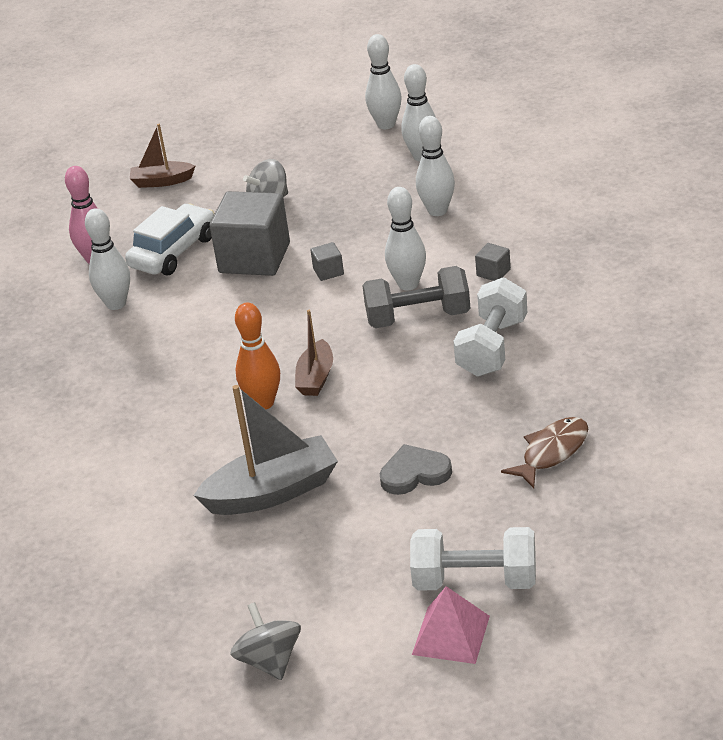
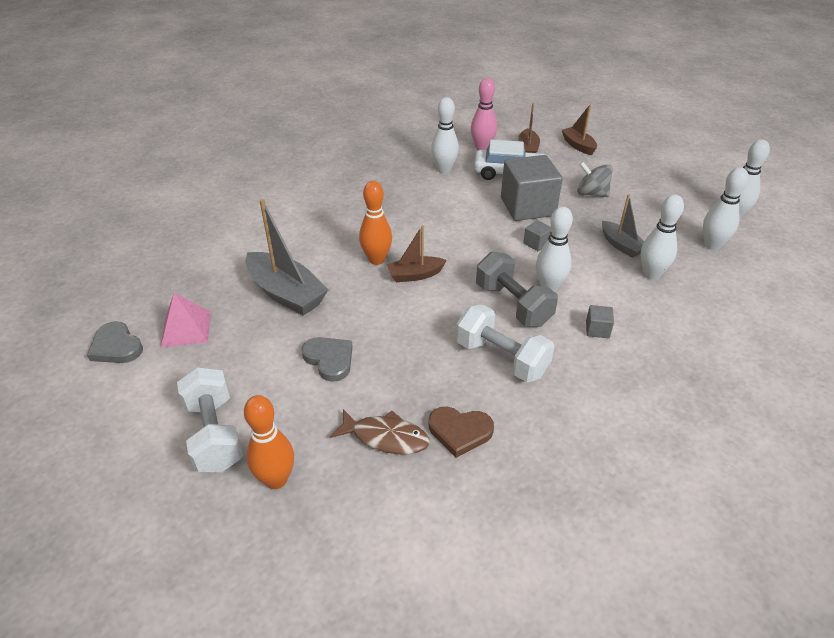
camera: 60 degrees right, 5 degrees up
grey spinning top [230,602,301,680] -> grey heart [87,321,143,363]
pink pyramid [412,586,490,664] -> pink pyramid moved to [161,293,211,348]
white dumbbell [453,277,527,377] -> white dumbbell turned 45 degrees clockwise [456,304,555,382]
none -> orange bowling pin [244,395,294,489]
none -> brown heart [429,407,494,458]
none -> brown boat [518,103,540,153]
none -> grey boat [602,194,644,258]

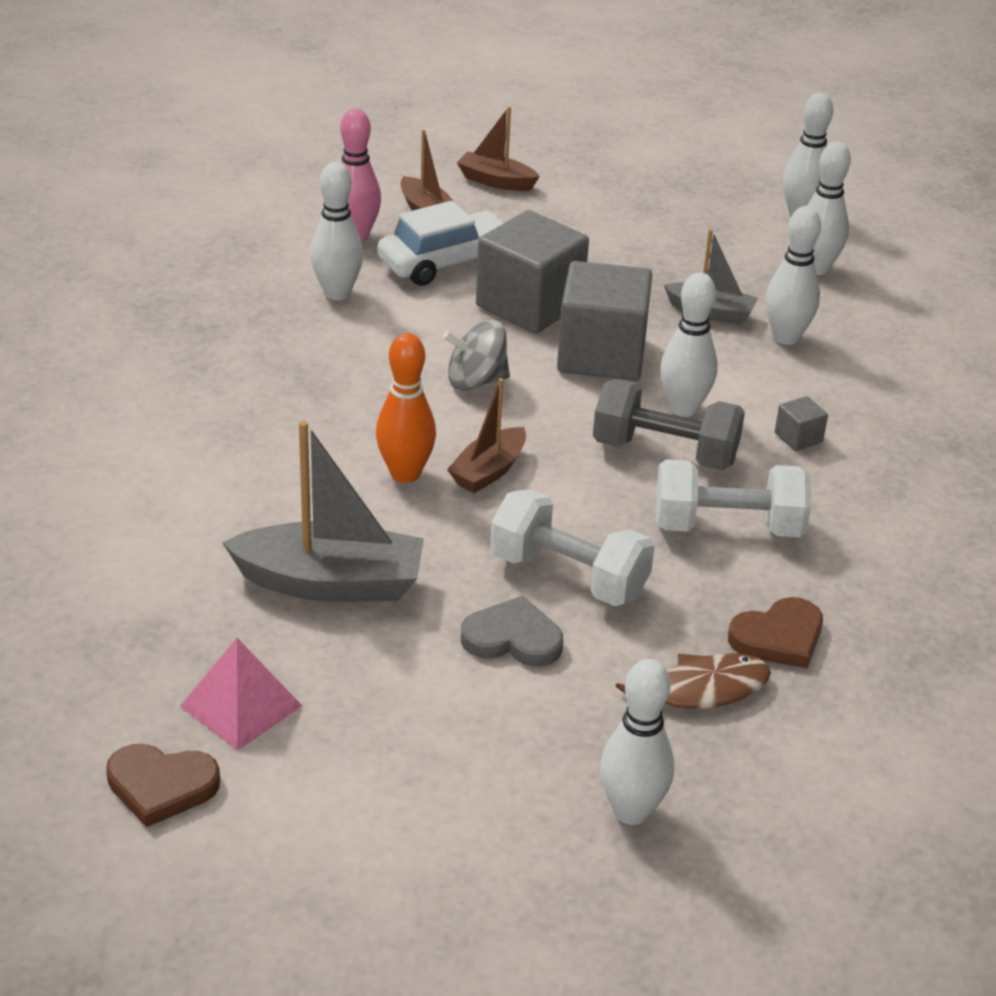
camera: 40 degrees left, 5 degrees down
grey heart [87,321,143,363] -> brown heart [106,744,220,827]
white dumbbell [177,367,243,472] -> white dumbbell moved to [490,489,655,606]
orange bowling pin [244,395,294,489] -> white bowling pin [600,659,674,825]
grey cube [523,220,551,251] -> grey cube [557,261,652,380], size x2.43
grey spinning top [577,162,613,197] -> grey spinning top moved to [443,320,510,391]

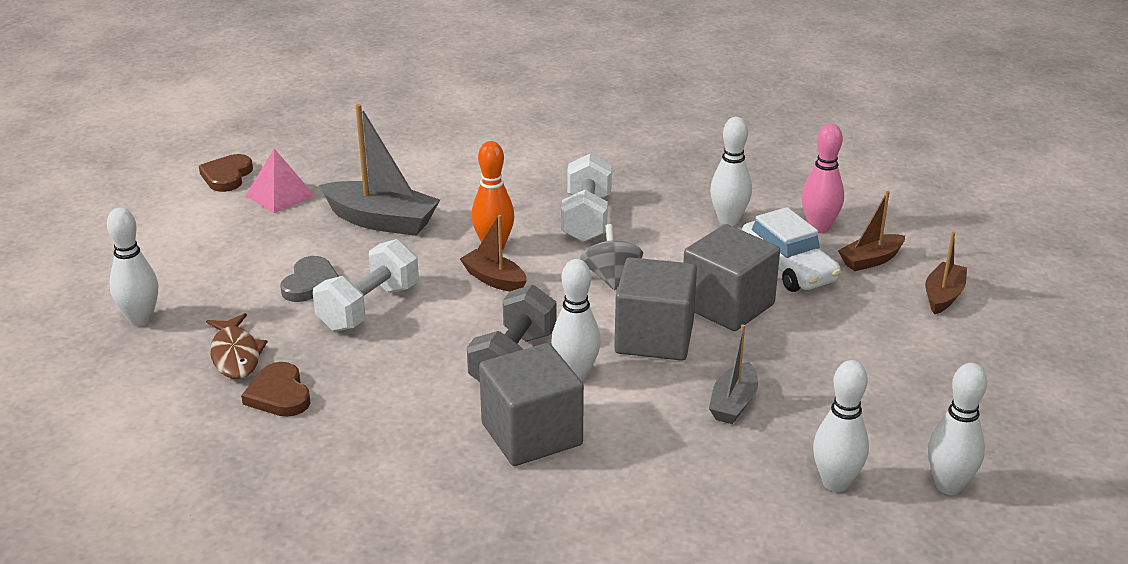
camera: 95 degrees right, 5 degrees down
grey boat [222,421,424,602] -> grey boat turned 75 degrees counterclockwise [319,104,440,236]
white dumbbell [656,459,811,537] -> white dumbbell moved to [561,153,612,242]
white bowling pin [765,206,821,345] -> none
grey cube [775,396,828,451] -> grey cube [479,343,584,466], size x2.43

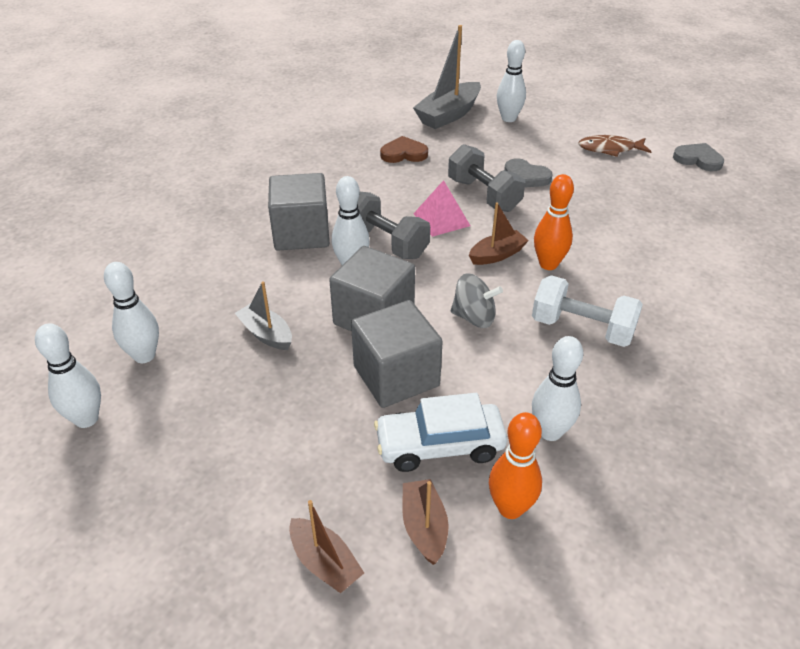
camera: 110 degrees right, 10 degrees up
brown heart [199,154,253,192] -> grey heart [673,143,724,171]
brown fish [206,313,267,379] -> brown fish moved to [578,135,651,157]
pink pyramid [245,148,315,213] -> pink pyramid moved to [414,180,470,237]
white dumbbell [313,239,419,332] -> grey dumbbell [448,144,525,212]
grey boat [319,104,440,236] -> grey boat moved to [413,25,481,129]
pink bowling pin [802,124,844,233] -> orange bowling pin [489,412,542,519]

